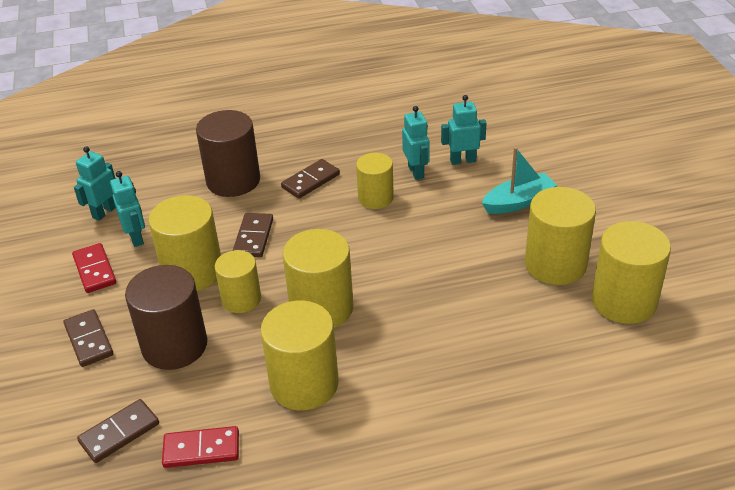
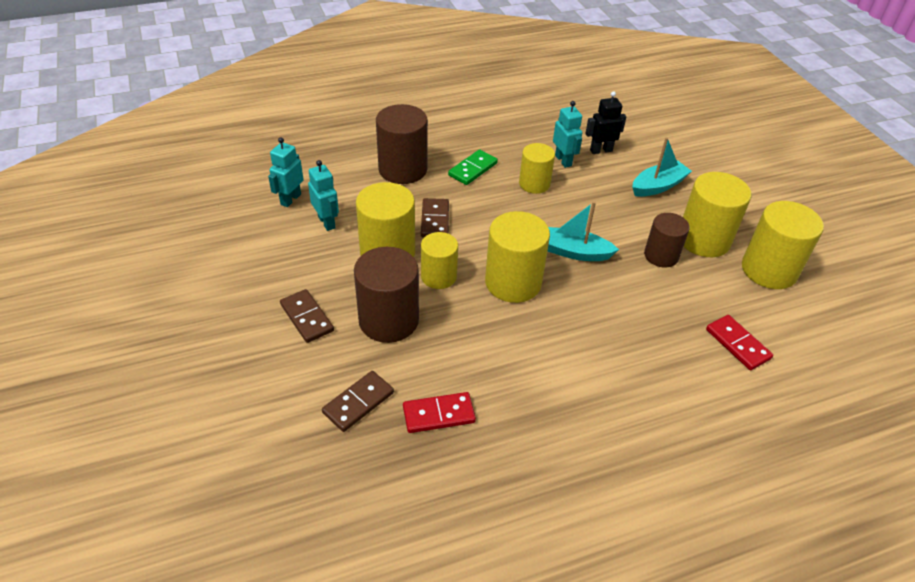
camera: 10 degrees left, 5 degrees up
red domino [72,243,116,293] -> red domino moved to [706,315,773,370]
yellow cylinder [260,300,339,410] -> none
brown domino [281,159,340,199] -> green domino [448,149,498,185]
turquoise robot [441,95,486,165] -> black robot [585,91,626,154]
none -> turquoise boat [547,201,619,261]
none -> brown cylinder [644,213,690,268]

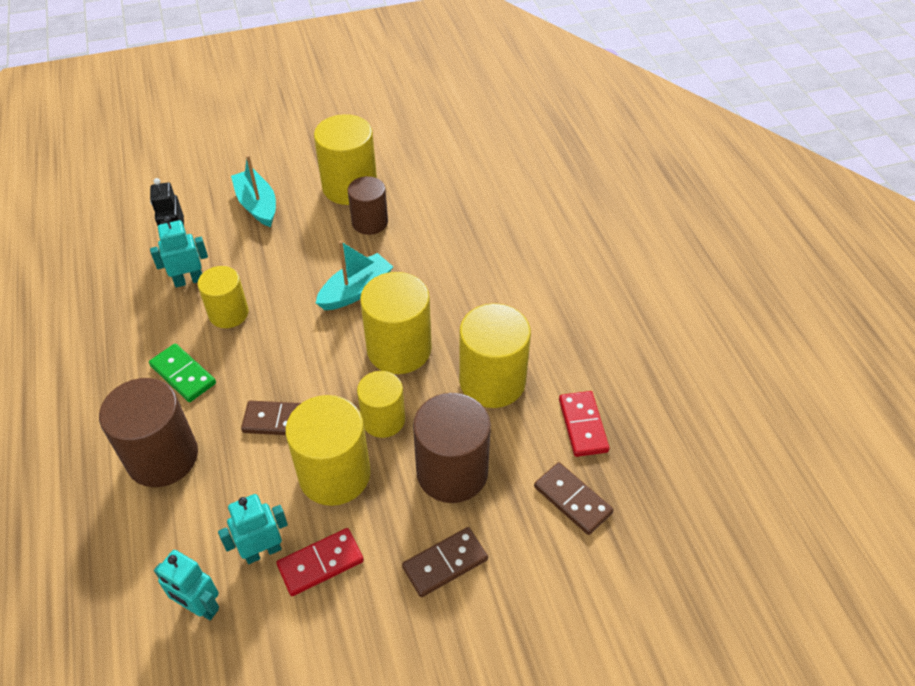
camera: 85 degrees left, 5 degrees up
turquoise boat [547,201,619,261] -> turquoise boat turned 150 degrees counterclockwise [316,241,393,310]
red domino [706,315,773,370] -> red domino moved to [276,528,364,596]
yellow cylinder [742,201,824,289] -> yellow cylinder moved to [459,303,531,408]

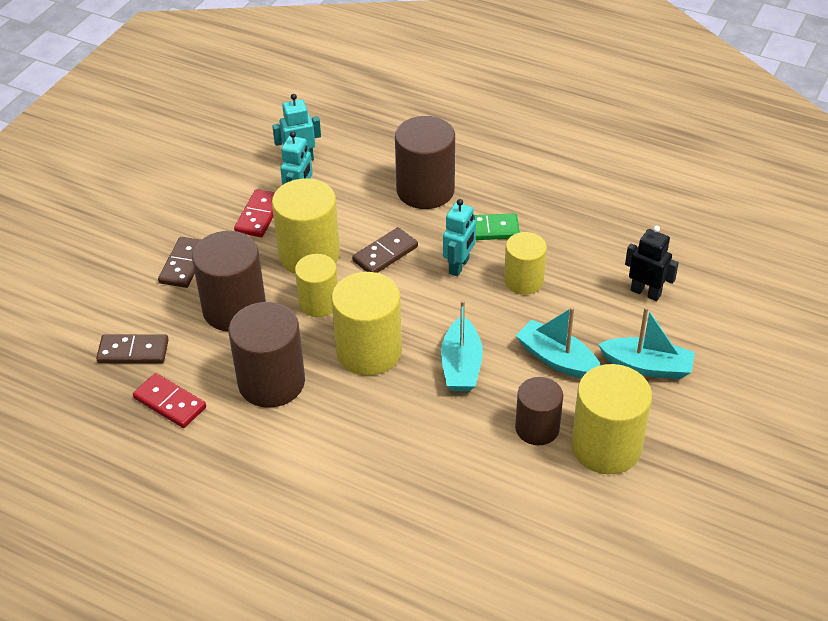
camera: 135 degrees right, 5 degrees down
turquoise robot [150,216,208,288] -> turquoise robot moved to [443,199,476,276]
yellow cylinder [459,303,531,408] -> brown cylinder [229,302,305,408]
none -> turquoise boat [515,307,600,378]

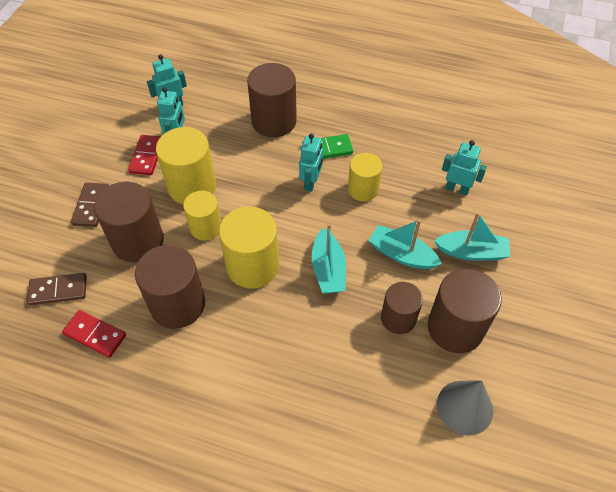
camera: 10 degrees left, 10 degrees up
brown domino [352,227,418,273] -> none
yellow cylinder [571,364,652,474] -> brown cylinder [428,269,502,353]
black robot [625,226,679,301] -> turquoise robot [442,140,487,195]
none -> grey cone [437,380,493,436]

